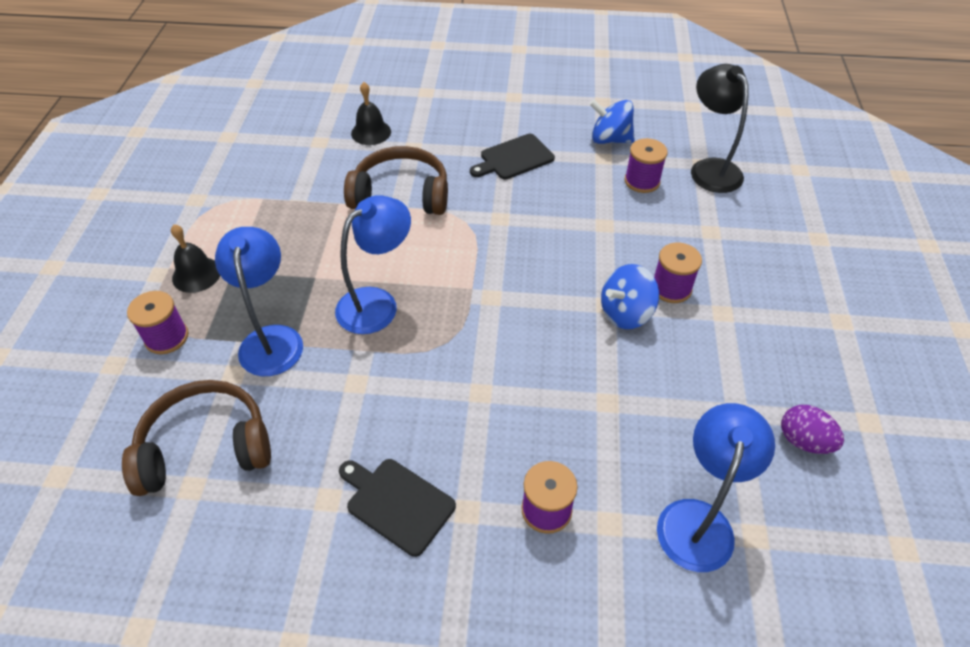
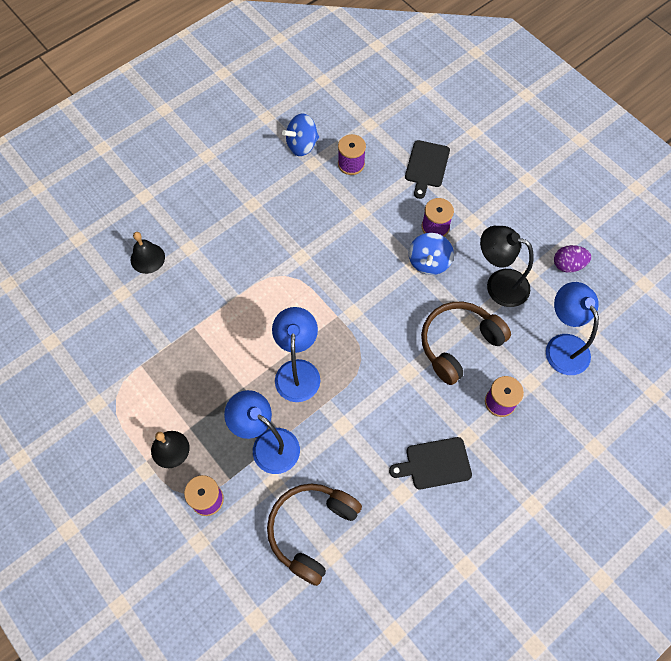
camera: 45 degrees left, 15 degrees up
brown headphones [344,146,448,215] -> brown headphones moved to [421,302,511,385]
black cutting board [470,134,555,179] -> black cutting board moved to [405,140,450,199]
black lamp [691,64,749,193] -> black lamp moved to [480,226,534,307]

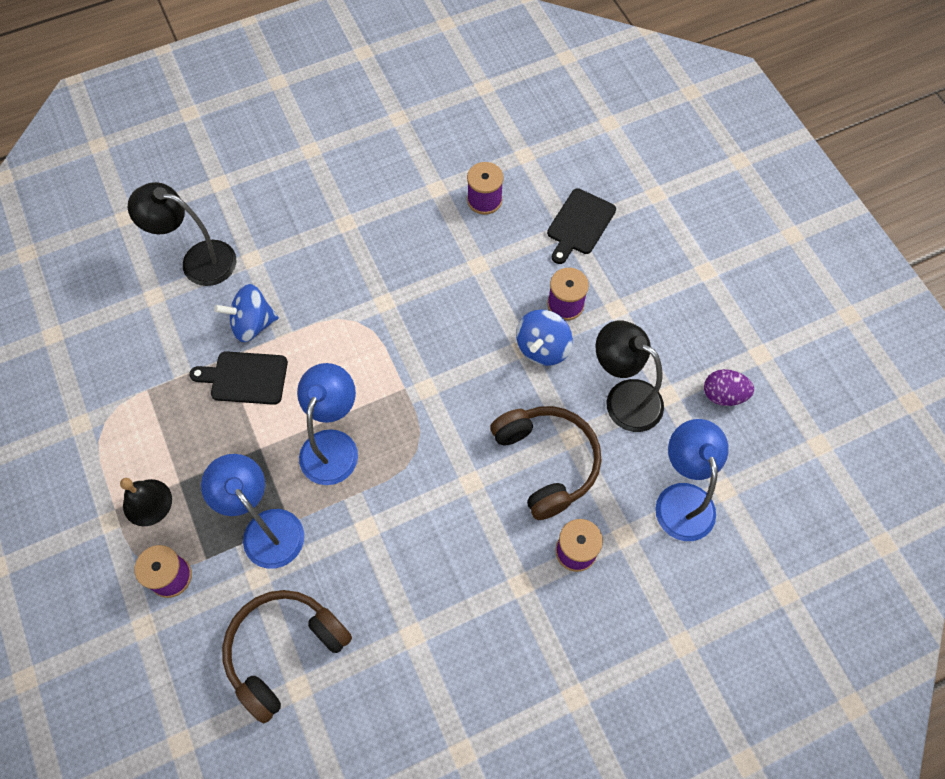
camera: 15 degrees right, 0 degrees up
black bell [131,232,165,274] -> black lamp [128,182,236,286]
blue spinning top [282,113,319,156] -> blue spinning top moved to [214,284,279,342]
black cutting board [389,437,472,489] -> black cutting board moved to [190,351,288,405]
brown headphones [421,302,511,385] -> brown headphones turned 90 degrees clockwise [490,406,602,520]

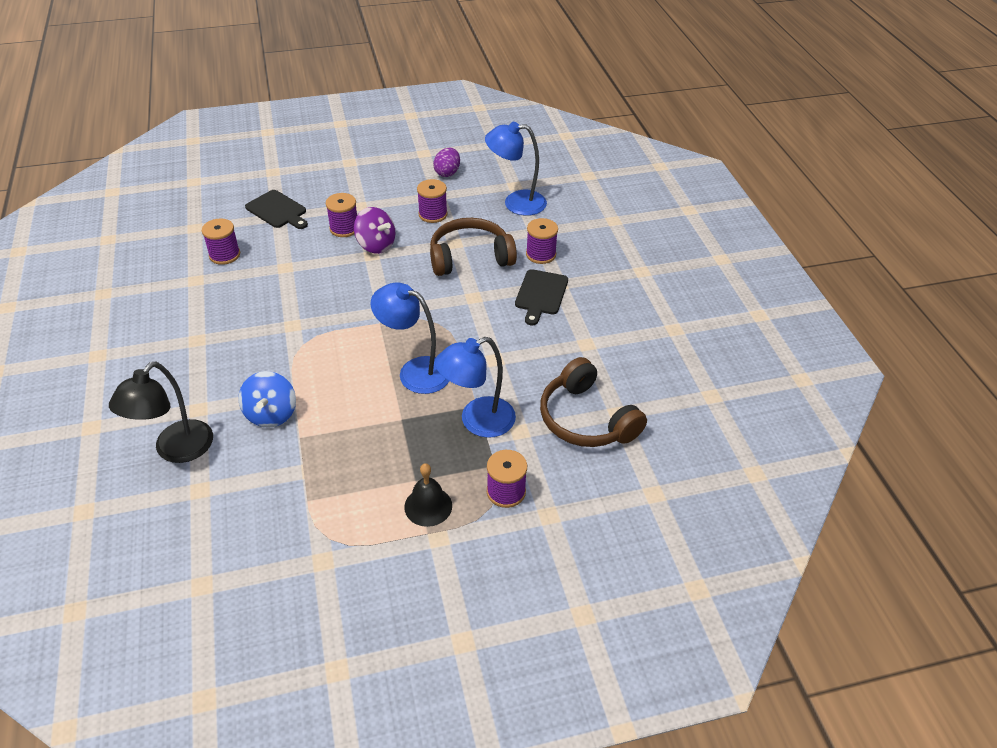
camera: 80 degrees left, 20 degrees down
black cutting board [190,351,288,405] -> black cutting board moved to [515,269,568,325]
blue spinning top [516,310,573,366] -> purple spinning top [354,207,395,254]
black lamp [595,320,664,432] -> purple spool [417,179,448,223]

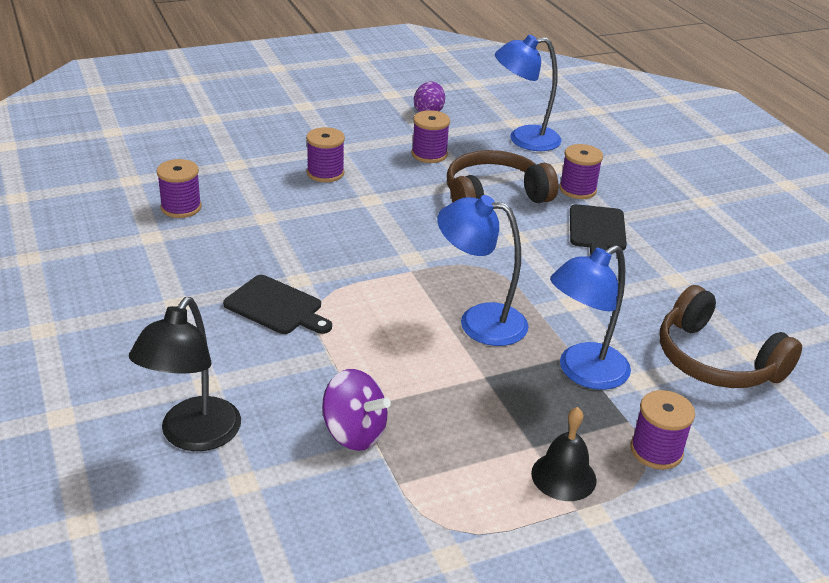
camera: 10 degrees left, 10 degrees down
blue spinning top [238,371,296,428] -> none
black cutting board [245,190,308,229] -> black cutting board moved to [223,275,332,334]
purple spinning top [354,207,395,254] -> purple spinning top moved to [322,369,391,451]

